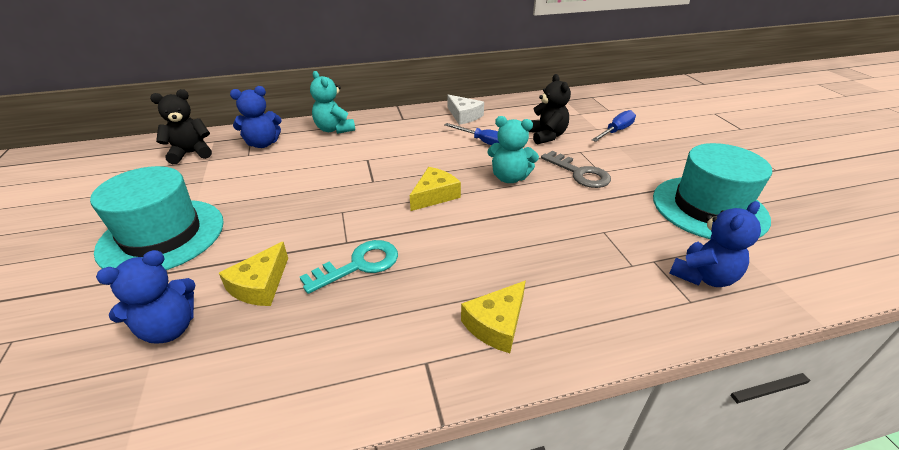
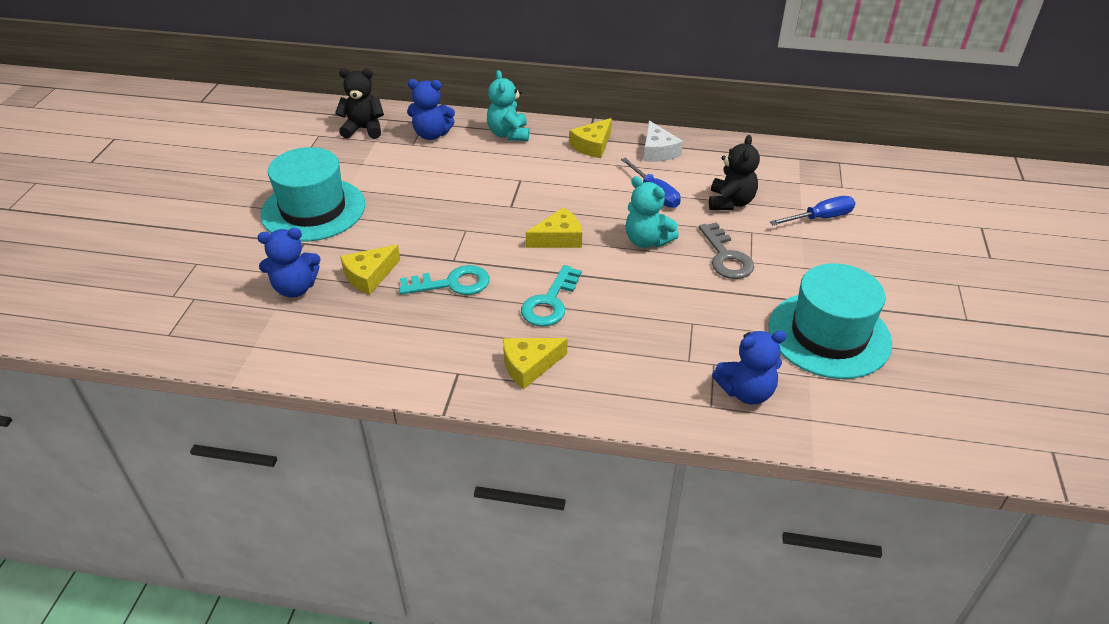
camera: 25 degrees right, 5 degrees up
none -> turquoise key [521,265,582,326]
none -> yellow cheese [569,118,612,158]

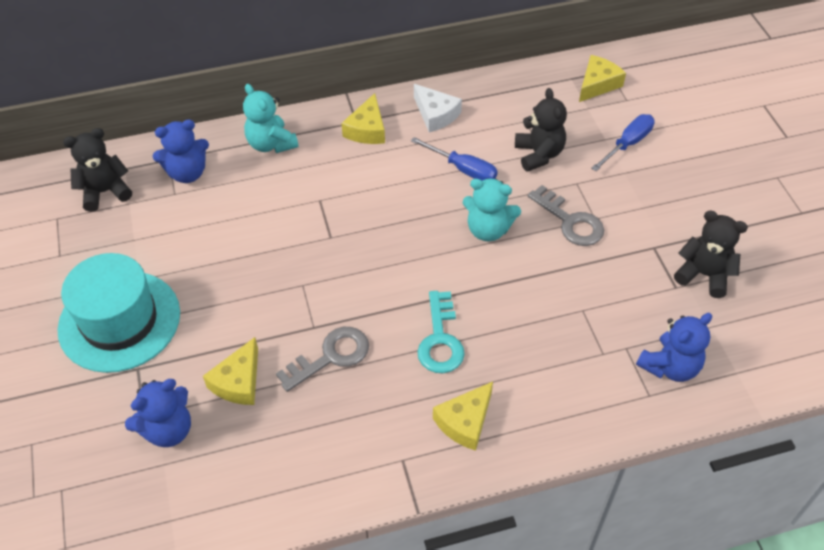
camera: 25 degrees left, 10 degrees up
turquoise key [399,265,490,295] -> grey key [276,327,369,392]
yellow cheese [526,207,582,248] -> yellow cheese moved to [579,55,626,102]
turquoise hat [769,263,892,379] -> black teddy bear [674,210,748,298]

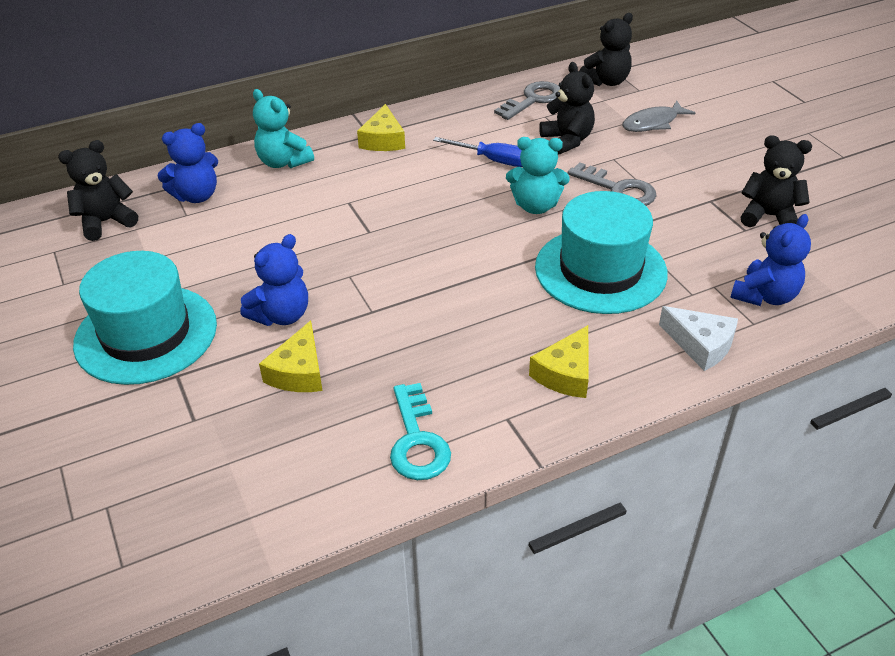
camera: 10 degrees left, 10 degrees down
blue teddy bear [125,379,191,447] -> blue teddy bear moved to [240,234,308,326]
grey key [276,327,369,392] -> grey key moved to [494,81,560,120]
white cheese [414,84,462,132] -> white cheese moved to [659,306,738,371]
turquoise key [417,291,465,373] -> turquoise key moved to [390,383,451,480]
yellow cheese [579,55,626,102] -> black teddy bear [580,13,633,86]
blue screwdriver [591,114,655,171] -> grey fish [622,100,695,132]
none -> turquoise hat [535,191,668,314]

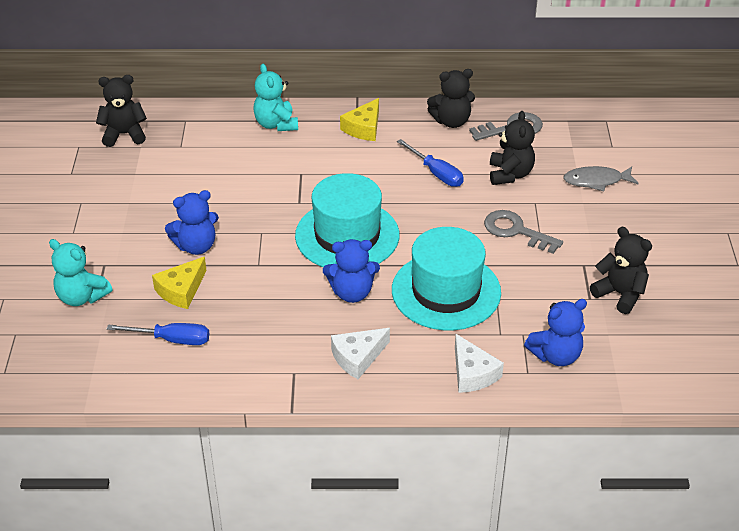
camera: 25 degrees right, 0 degrees up
turquoise hat [73,251,217,385] -> turquoise hat moved to [295,173,399,267]
blue teddy bear [158,123,218,203] -> blue teddy bear moved to [323,239,380,303]
turquoise key [390,383,451,480] -> none
turquoise teddy bear [506,137,570,214] -> turquoise teddy bear moved to [49,239,112,306]
yellow cheese [529,325,589,398] -> white cheese [331,328,390,379]
grey key [568,162,656,206] -> grey key turned 150 degrees clockwise [484,210,563,254]
black teddy bear [580,13,633,86] -> black teddy bear moved to [427,69,475,128]
none -> blue screwdriver [107,323,209,345]

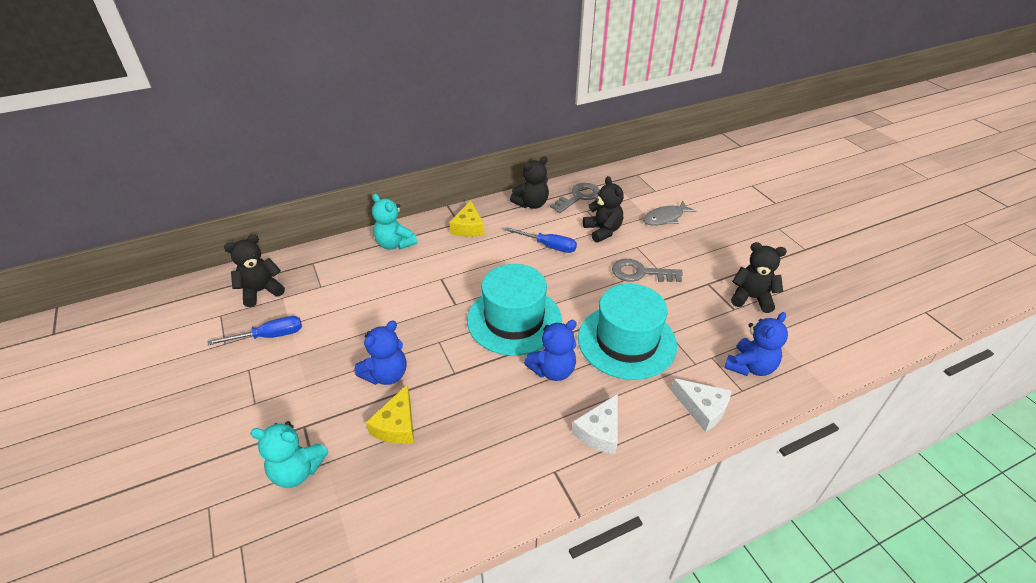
camera: 25 degrees left, 0 degrees up
blue screwdriver [107,323,209,345] -> blue screwdriver moved to [207,316,302,345]

